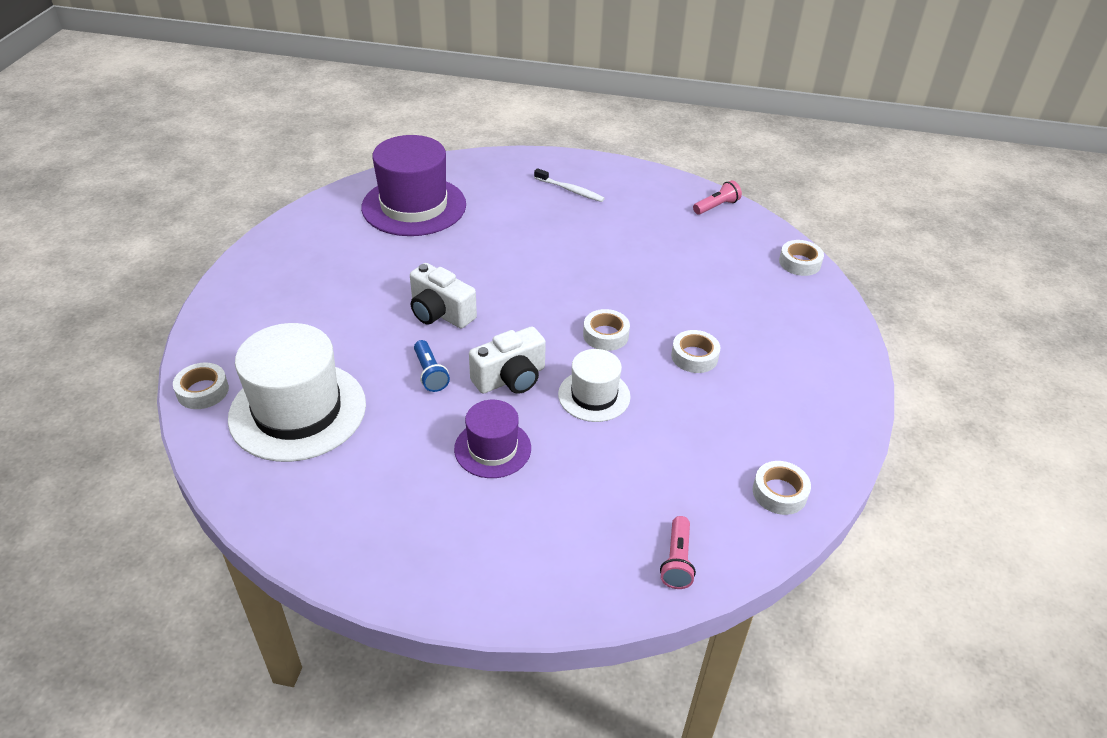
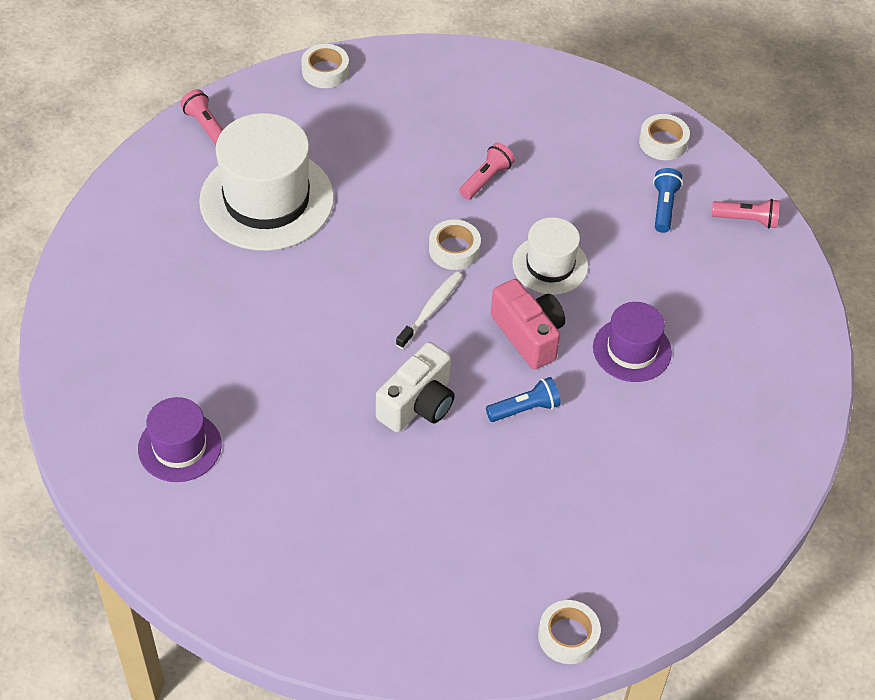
camera: 90 degrees left, 10 degrees up
white hat [228,323,366,462] -> white hat moved to [199,113,334,251]
purple hat [361,135,466,236] -> purple hat [138,397,222,482], size x0.55
white camera [469,326,546,394] -> pink camera [491,279,565,370]
white toothbrush [534,168,605,202] -> white toothbrush moved to [396,271,463,349]
white tape [671,330,721,373] -> pink flashlight [459,143,515,199]
none -> blue flashlight [653,168,683,233]

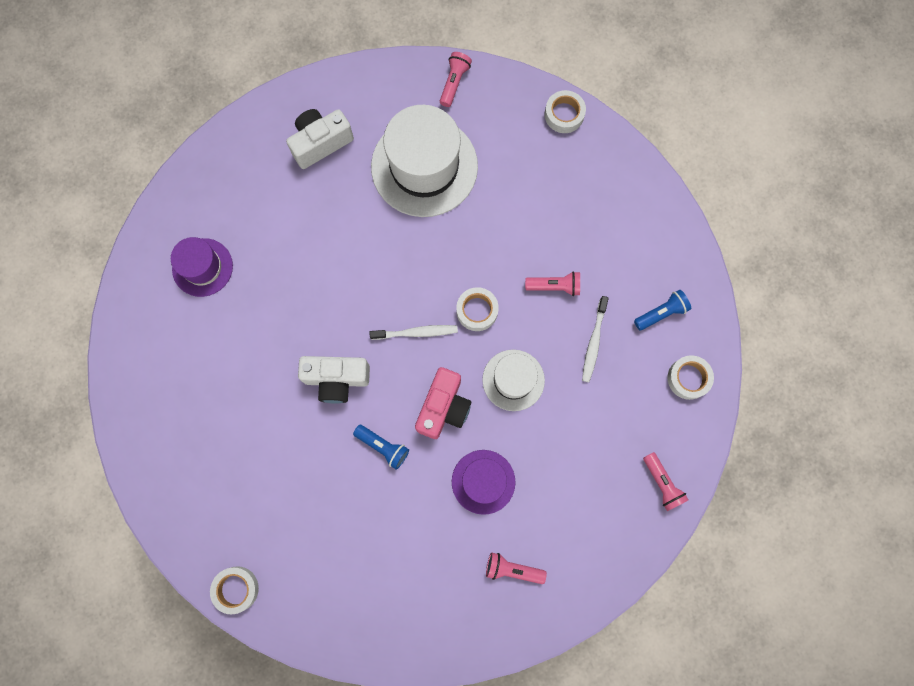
camera: 55 degrees right, 25 degrees up
blue flashlight [653,168,683,233] -> blue flashlight moved to [634,290,691,331]
none -> white camera [286,109,354,169]
none -> pink flashlight [486,553,547,584]
none -> white toothbrush [582,296,609,382]

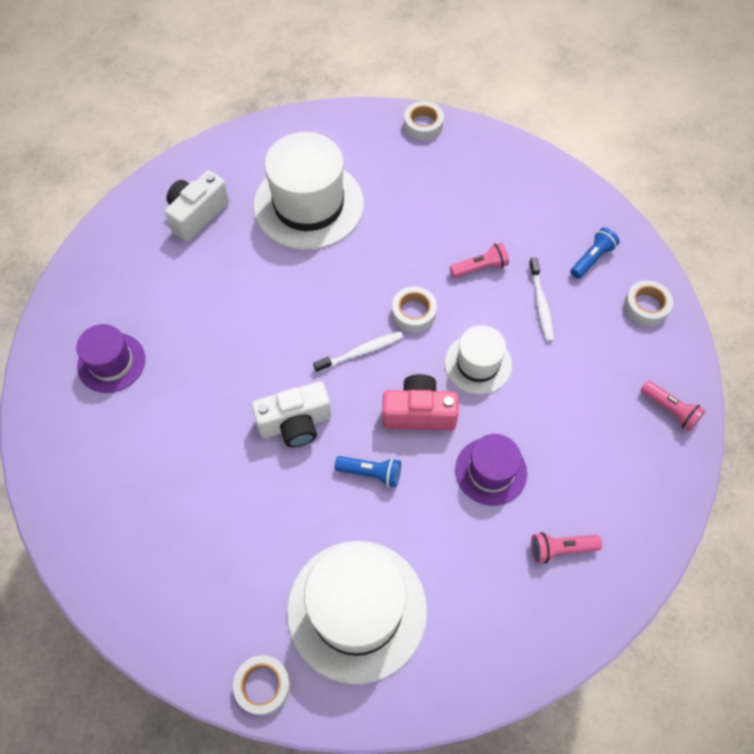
camera: 20 degrees left, 15 degrees down
pink camera [415,367,471,439] -> pink camera turned 90 degrees counterclockwise [382,374,459,431]
pink flashlight [440,52,472,107] -> none
none -> white hat [287,541,427,685]

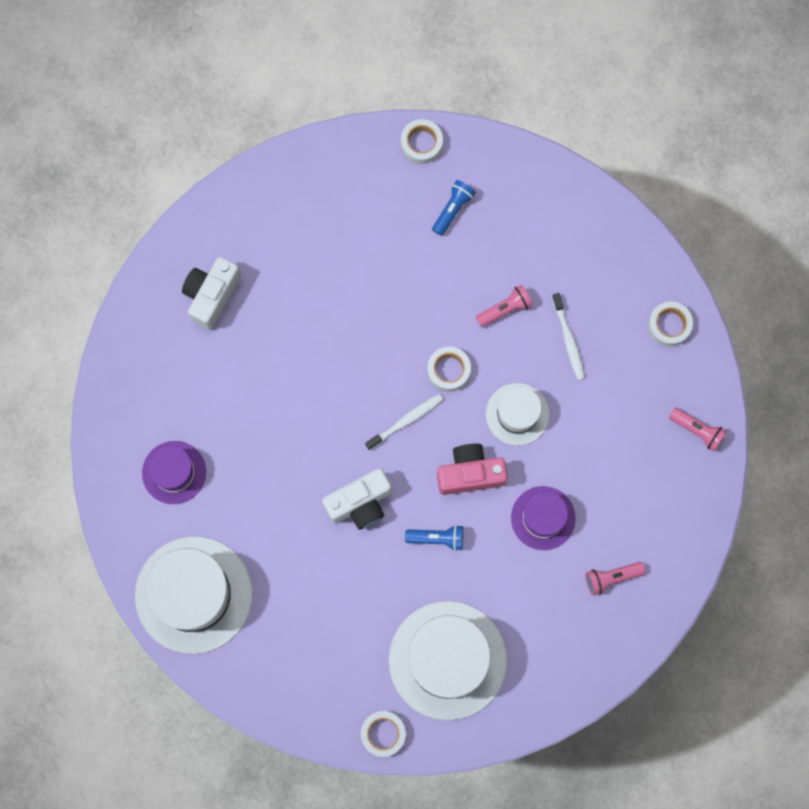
camera: 10 degrees left, 15 degrees up
white hat [253,132,364,250] -> white hat moved to [135,536,253,654]
blue flashlight [571,228,620,279] -> blue flashlight moved to [432,180,476,236]

